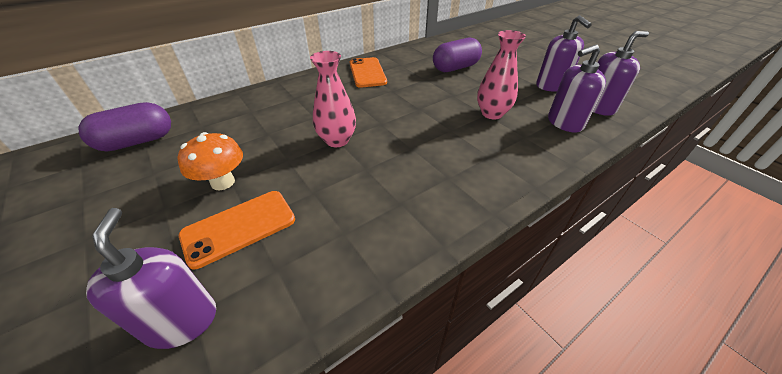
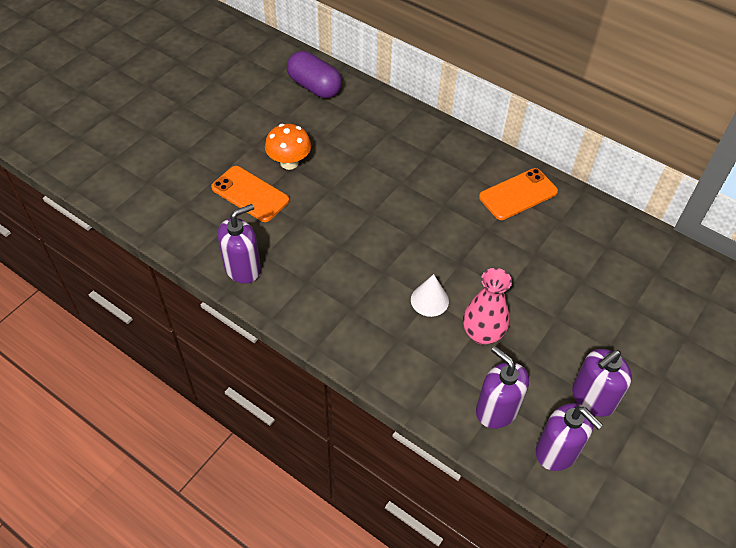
camera: 70 degrees right, 10 degrees up
purple soap dispenser [86,208,216,349] -> purple soap dispenser moved to [217,204,261,284]
pink vase [310,51,356,147] -> none
purple capsule [433,38,482,72] -> none
none -> white cone [411,274,449,317]

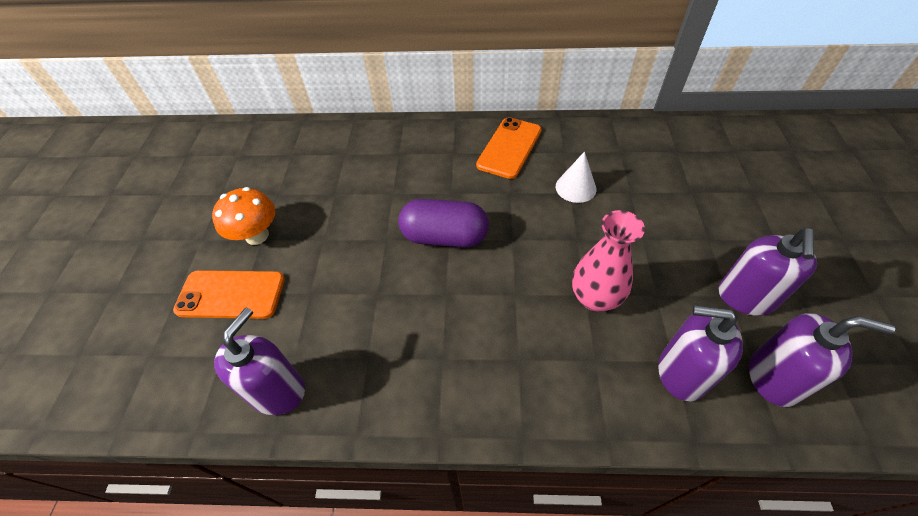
camera: 30 degrees left, 0 degrees up
purple capsule [287,51,342,98] -> purple capsule moved to [398,199,489,248]
white cone [411,274,449,317] -> white cone moved to [556,152,597,203]

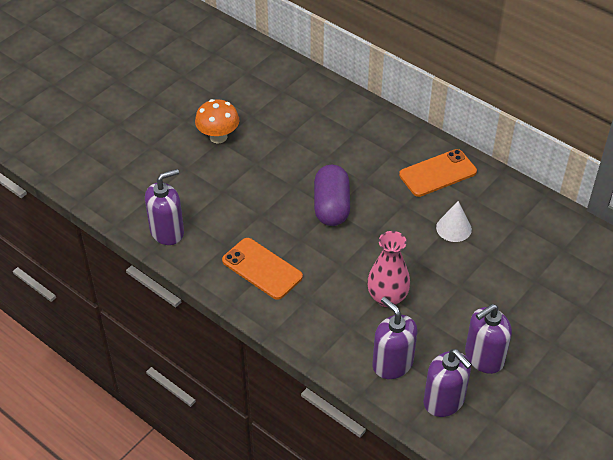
camera: 35 degrees right, 5 degrees down
orange phone [173,270,285,319] -> orange phone moved to [222,238,303,300]
purple capsule [398,199,489,248] -> purple capsule turned 45 degrees clockwise [314,165,350,226]

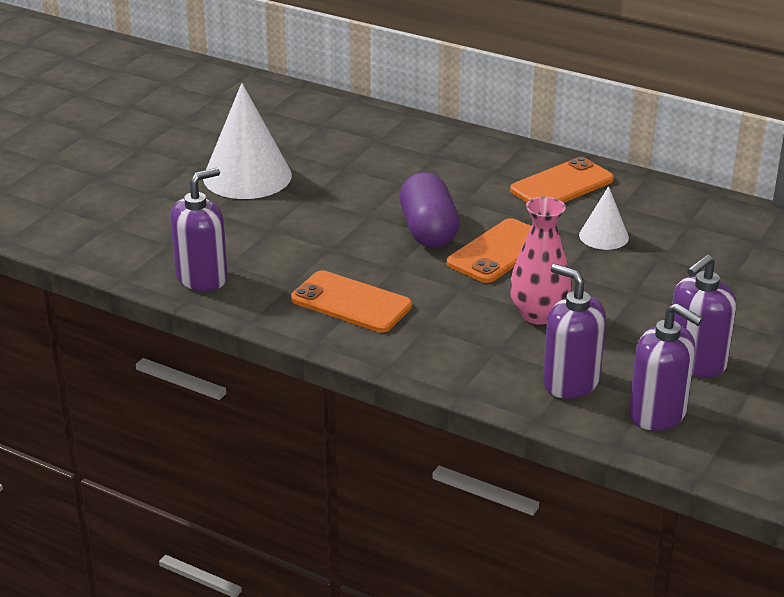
camera: 10 degrees left, 15 degrees down
orange mushroom [195,99,240,144] -> white cone [203,83,292,199]
none -> orange phone [447,218,531,283]

